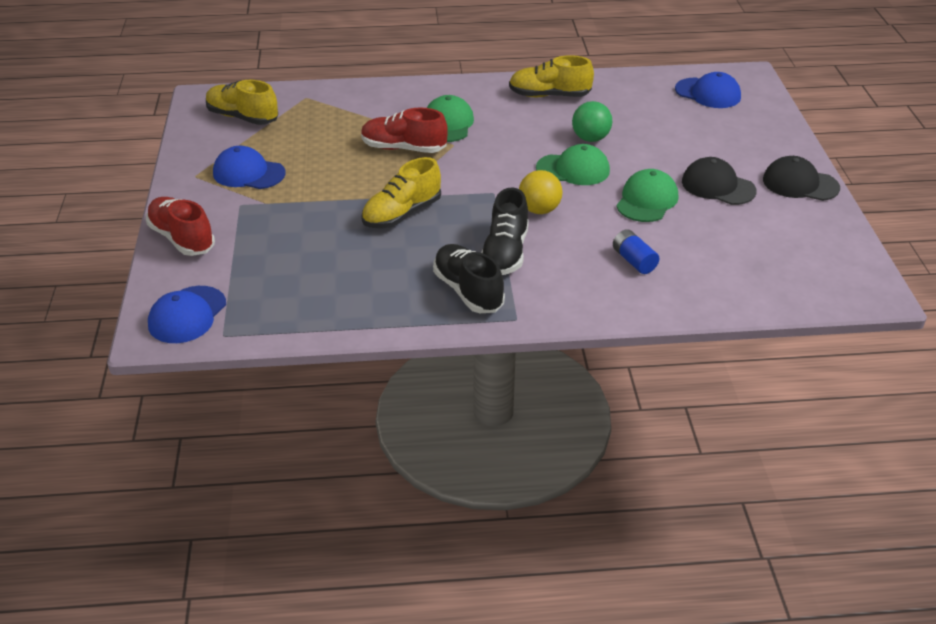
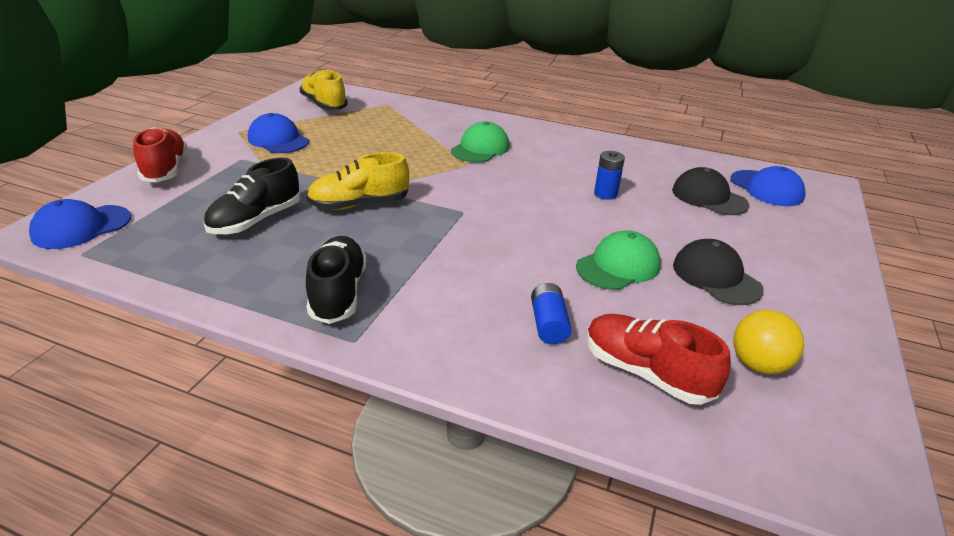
camera: 25 degrees right, 5 degrees down
red shoe [361,108,448,153] -> red shoe moved to [586,314,731,405]
black shoe [481,188,529,275] -> black shoe moved to [203,158,301,234]
yellow shoe [509,55,594,97] -> none
yellow ball [519,170,562,214] -> yellow ball moved to [733,310,804,374]
green cap [536,144,610,185] -> none
green ball [572,101,612,142] -> blue battery [594,151,625,200]
black cap [763,156,840,201] -> black cap moved to [672,167,749,215]

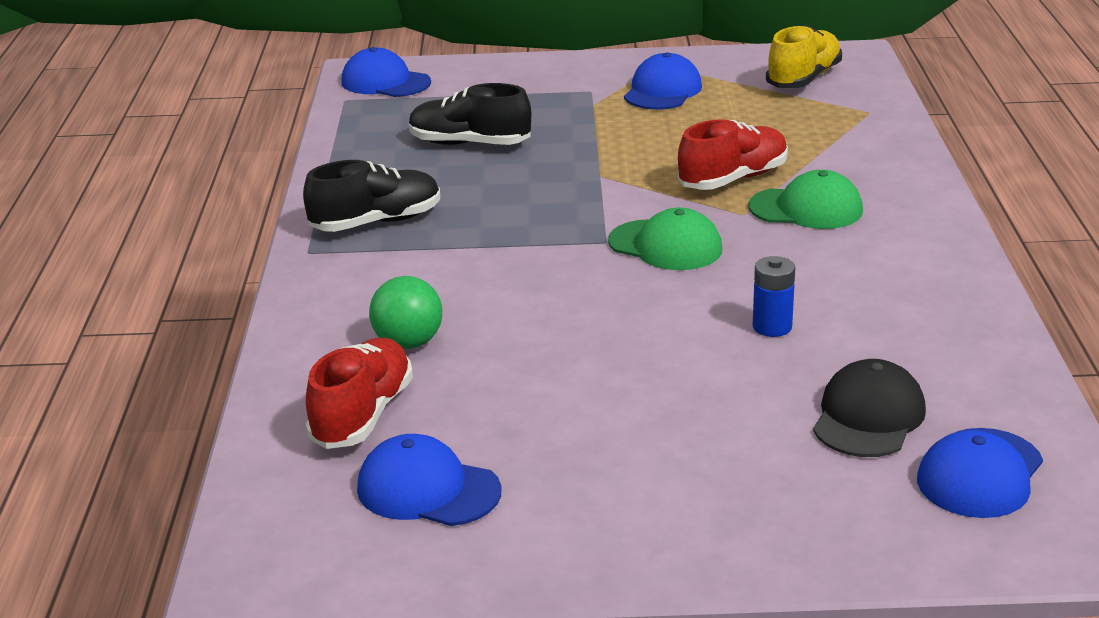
camera: 70 degrees right, 5 degrees down
red shoe [133,127,187,182] -> red shoe moved to [678,119,788,190]
yellow shoe [306,152,409,210] -> none
blue battery [531,283,572,344] -> green ball [369,276,442,349]
green cap [576,230,661,290] -> green cap moved to [608,208,722,270]
black cap [673,239,764,305] -> none
yellow ball [733,310,804,374] -> blue cap [357,434,502,526]

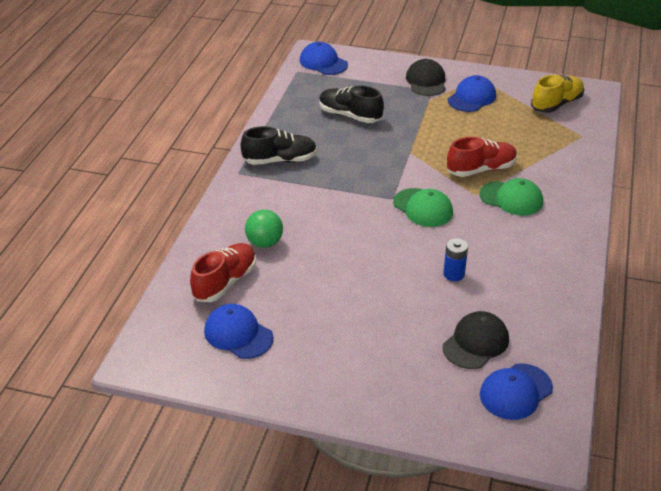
camera: 15 degrees right, 10 degrees up
none -> black cap [406,59,446,96]

